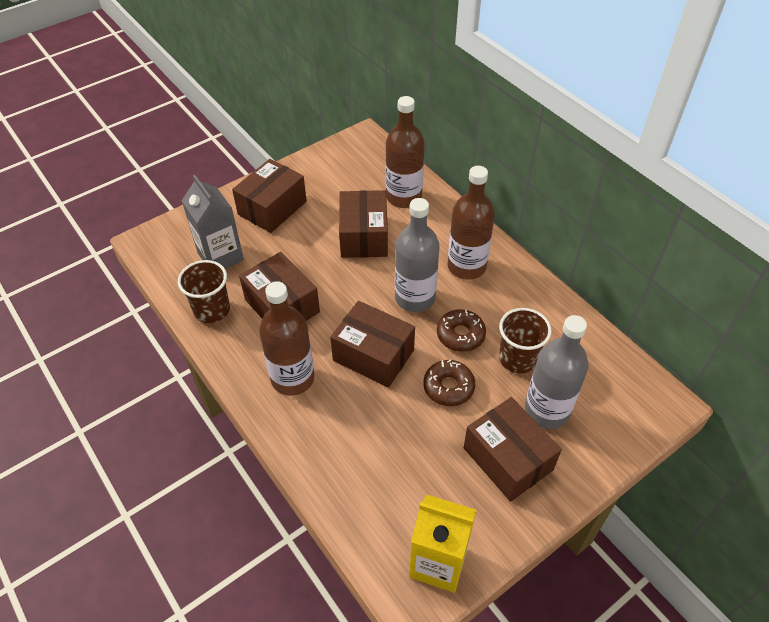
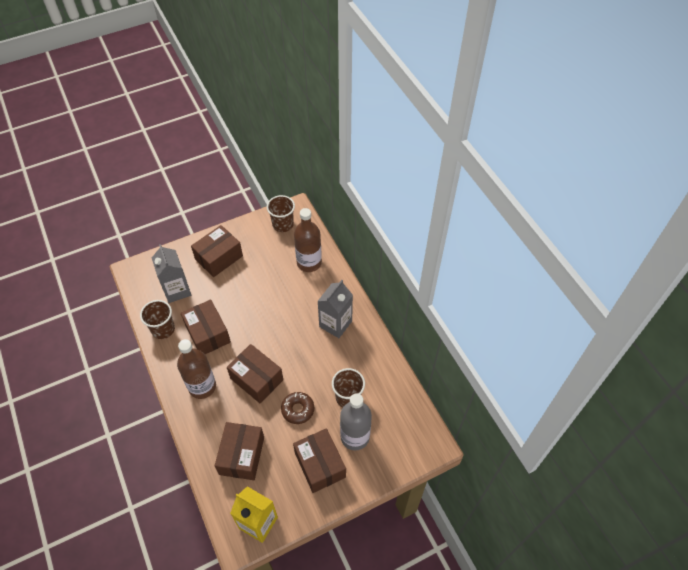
camera: 10 degrees right, 5 degrees up
brown box [339,190,388,258] -> brown box moved to [215,422,264,480]
grey bottle [395,198,440,312] -> none
brown donut [437,309,486,352] -> none
brown bottle [447,166,495,280] -> grey carton [318,280,353,338]
none -> brown cup [267,195,295,232]

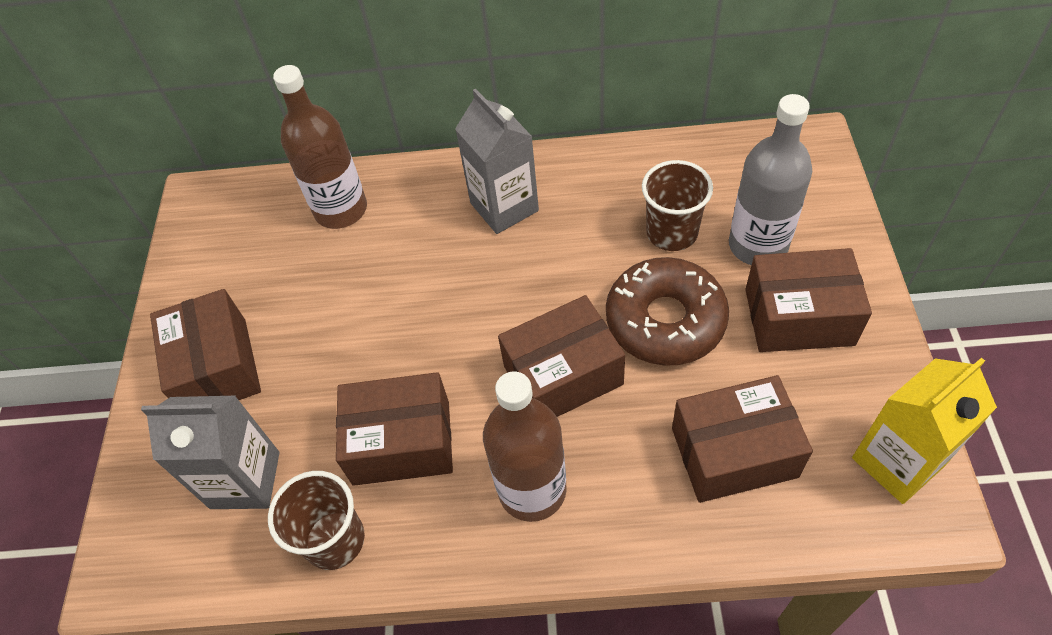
camera: 60 degrees left, 0 degrees up
brown box [215,422,264,480] -> brown box turned 45 degrees counterclockwise [672,375,813,503]
brown cup [267,195,295,232] -> none
brown donut [281,392,314,424] -> brown donut [606,257,729,366], size x1.66

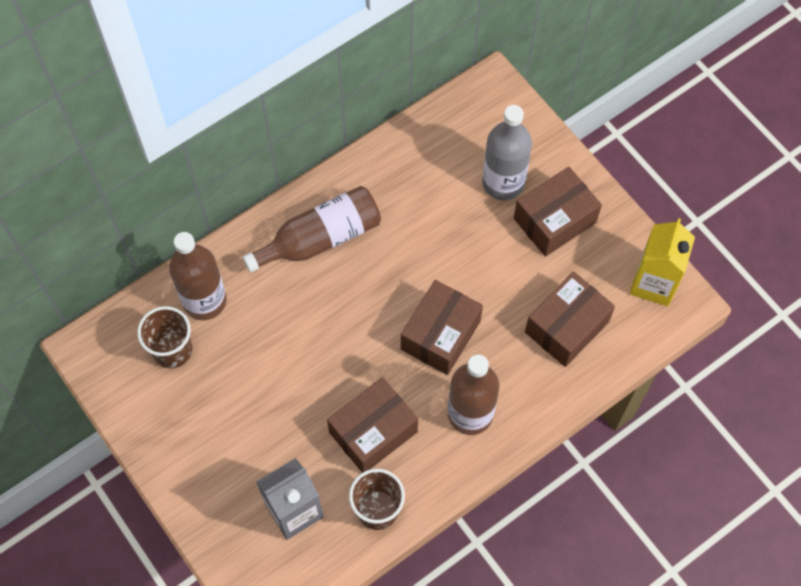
camera: 40 degrees left, 10 degrees up
brown box [150,289,261,400] -> none
grey carton [455,88,539,234] -> brown bottle [243,186,381,273]
brown donut [606,257,729,366] -> none
brown cup [642,160,713,251] -> brown cup moved to [137,306,192,368]

